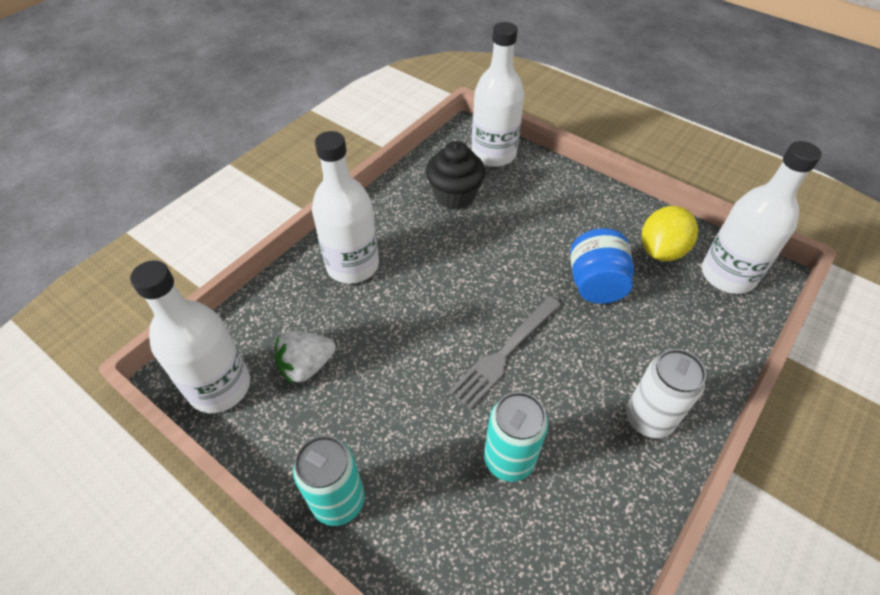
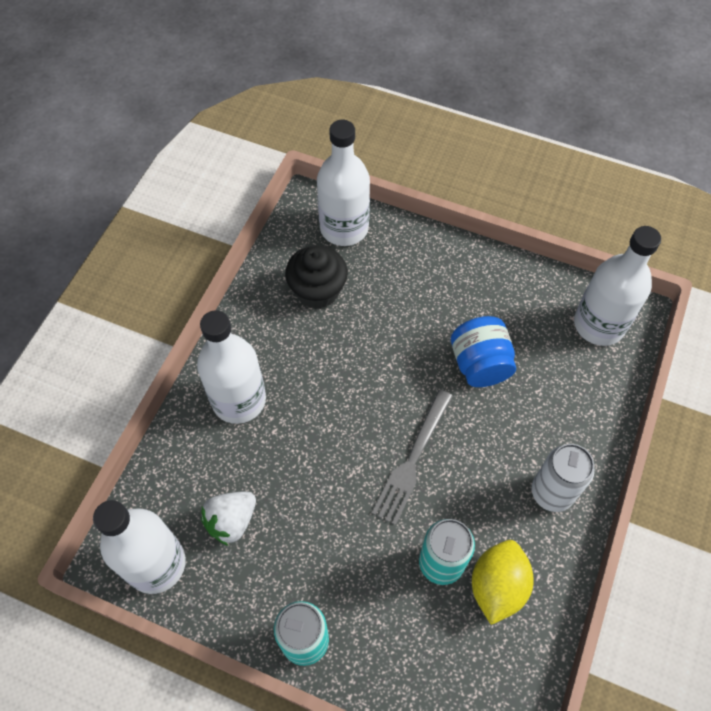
camera: 15 degrees left, 10 degrees up
yellow lemon [642,206,698,261] -> yellow lemon moved to [472,540,534,625]

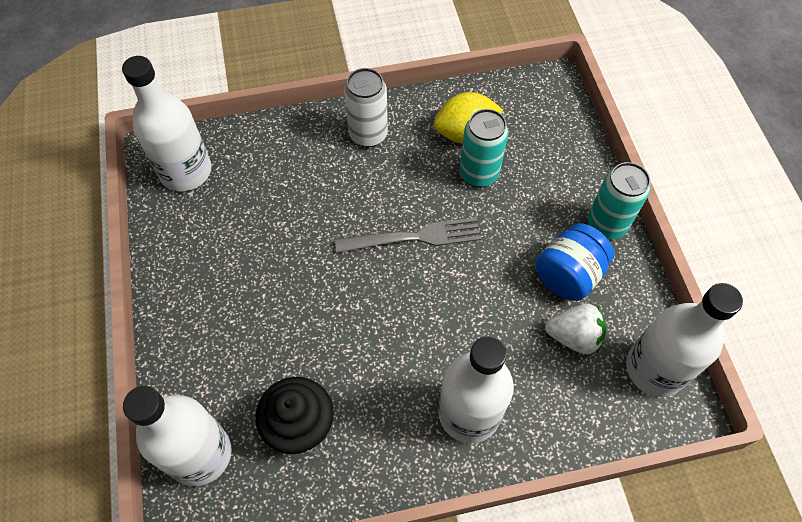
camera: 125 degrees left, 0 degrees up
blue jar [451,316,516,387] -> blue jar moved to [535,223,614,301]

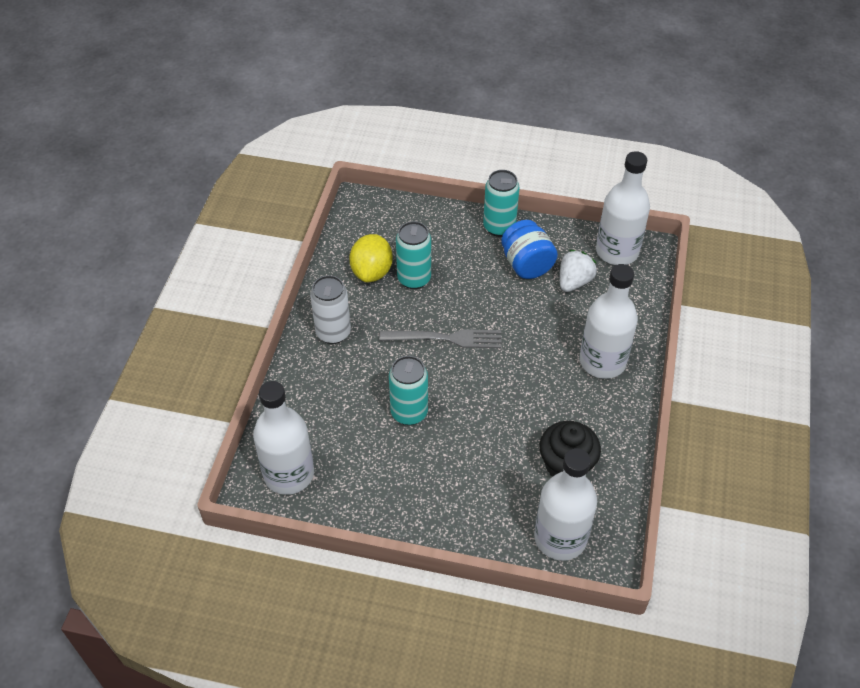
camera: 65 degrees left, 10 degrees down
grey fork [335,218,481,253] -> grey fork turned 75 degrees clockwise [379,329,502,348]
none -> turquoise can [389,356,428,425]

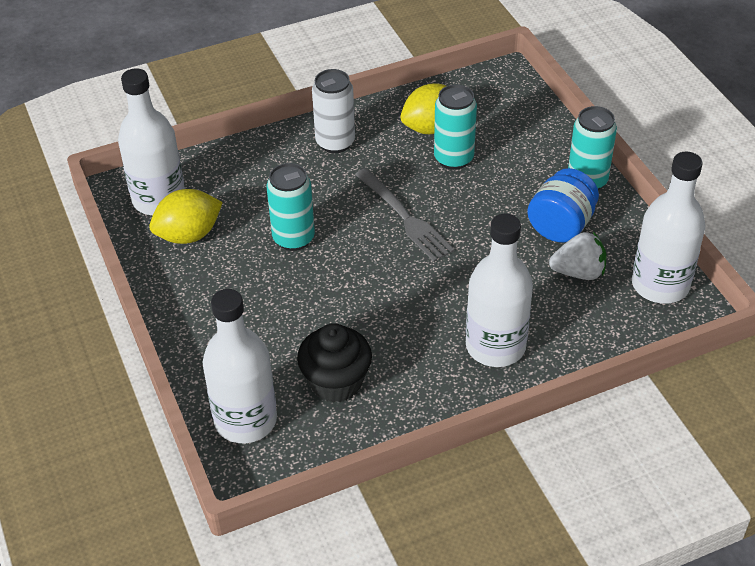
camera: 55 degrees right, 5 degrees down
none -> yellow lemon [149,189,223,244]

